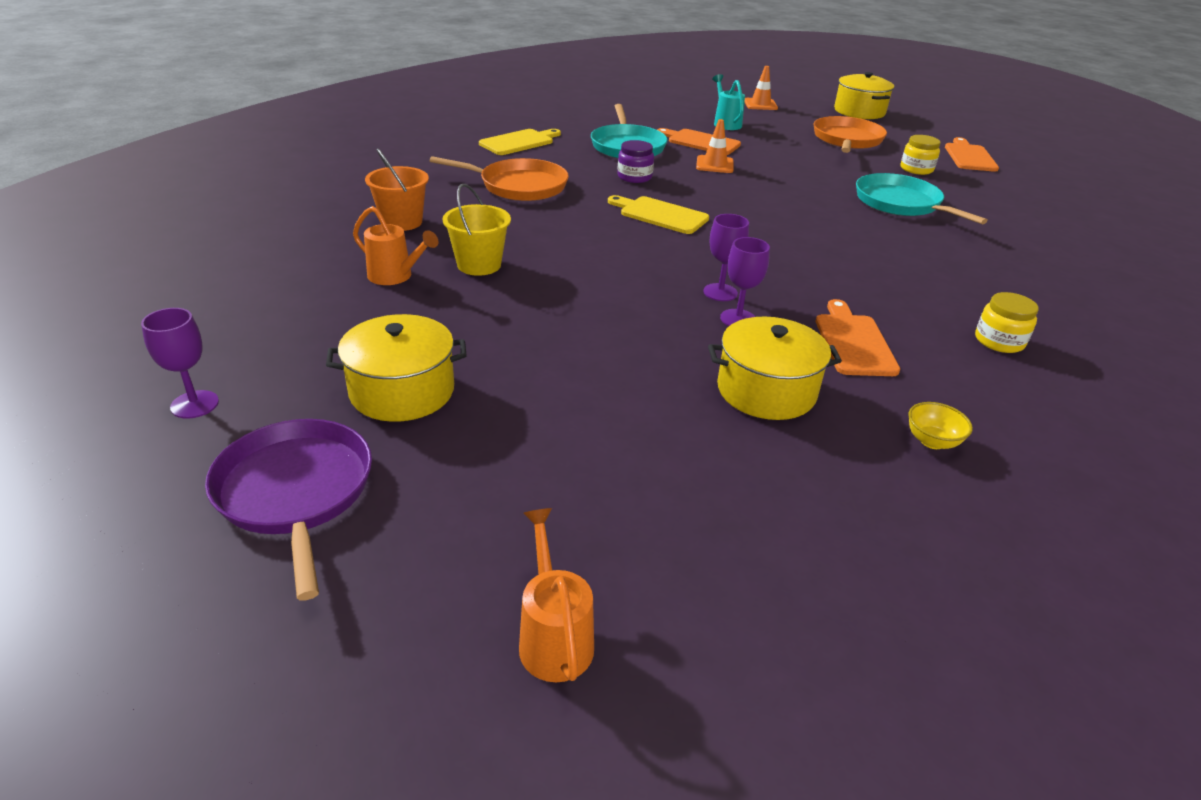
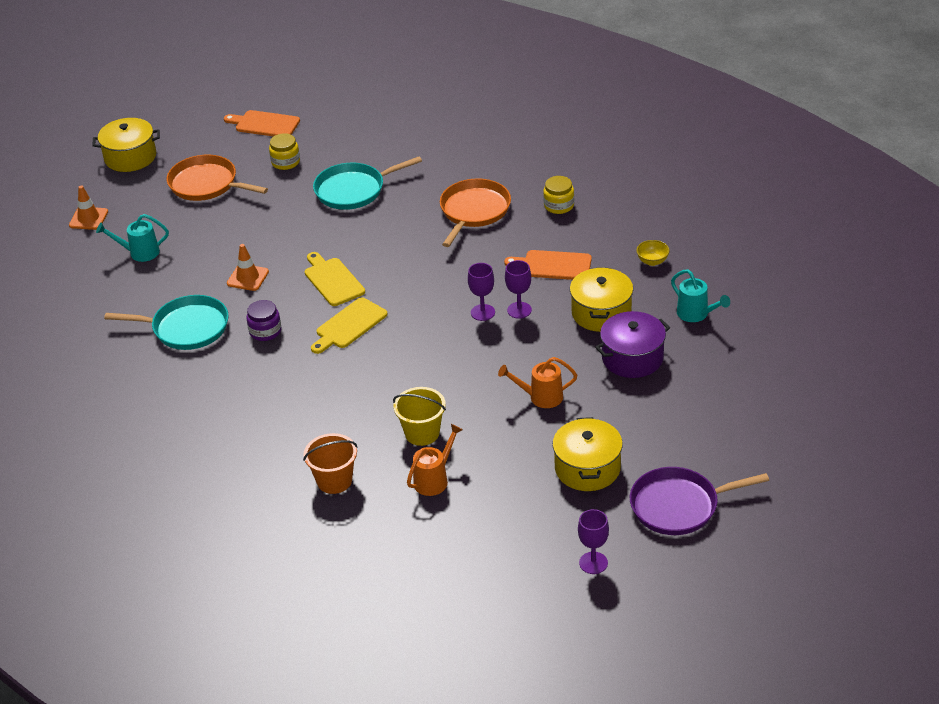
camera: 75 degrees left, 5 degrees up
orange pan [430,156,569,201] -> orange pan moved to [440,179,511,247]
yellow cutting board [479,129,561,155] -> yellow cutting board moved to [305,252,365,306]
orange watering can [519,508,594,682] -> orange watering can moved to [498,357,577,408]
orange cutting board [657,128,741,155] -> none
none -> purple pot [595,311,670,378]
none -> turquoise watering can [671,270,730,322]

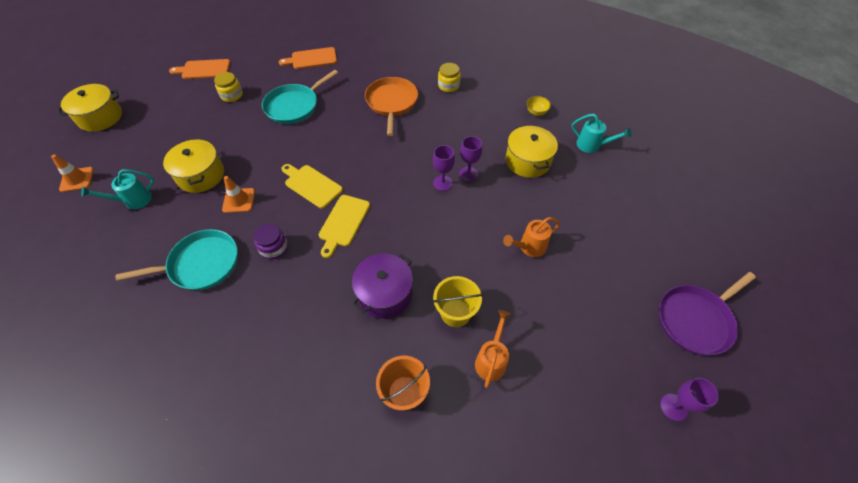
camera: 25 degrees left, 15 degrees up
orange pan [167,155,268,201] -> none
orange cutting board [504,250,592,280] -> orange cutting board moved to [279,47,337,69]
yellow pot [552,417,623,491] -> yellow pot moved to [163,139,224,193]
purple pot [595,311,670,378] -> purple pot moved to [352,254,413,318]

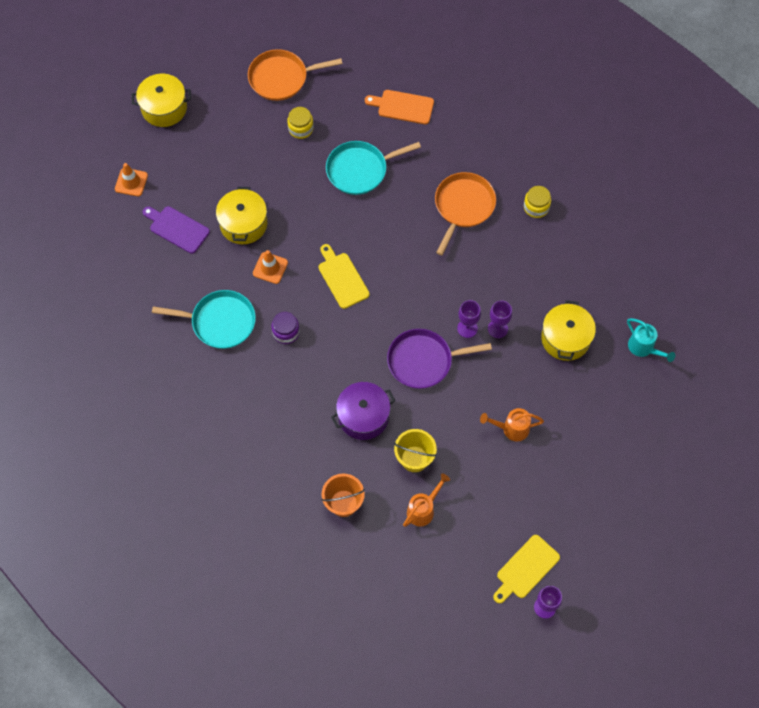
camera: 25 degrees right, 10 degrees up
turquoise watering can [81,169,154,209] -> purple cutting board [143,206,210,254]
orange cutting board [169,59,230,79] -> orange pan [248,49,342,101]
yellow cutting board [319,195,370,258] -> yellow cutting board moved to [493,535,560,603]
yellow bowl [527,96,551,116] -> none
purple pan [659,272,756,355] -> purple pan moved to [387,329,492,389]

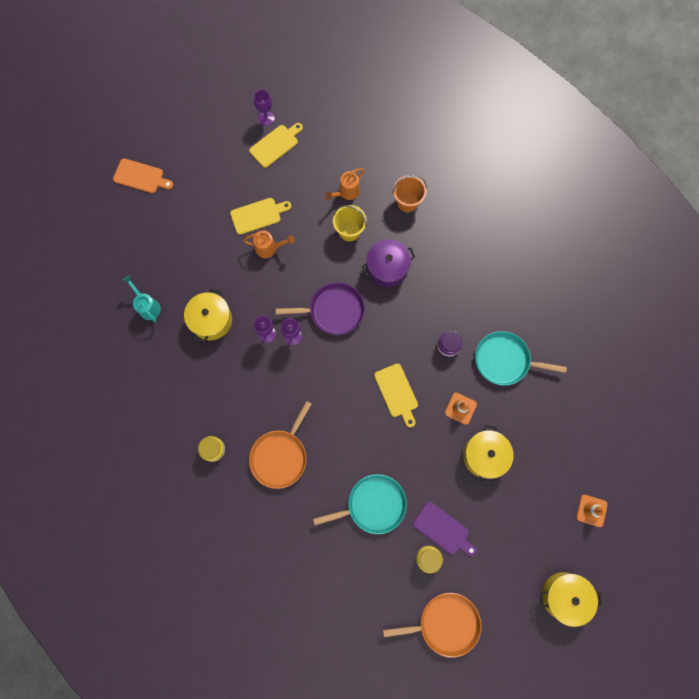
camera: 175 degrees left, 10 degrees up
purple cutting board [143,206,210,254] -> purple cutting board moved to [413,502,477,556]
orange cutting board [365,90,434,124] -> orange cutting board moved to [113,158,173,193]
none -> yellow cutting board [230,198,291,235]

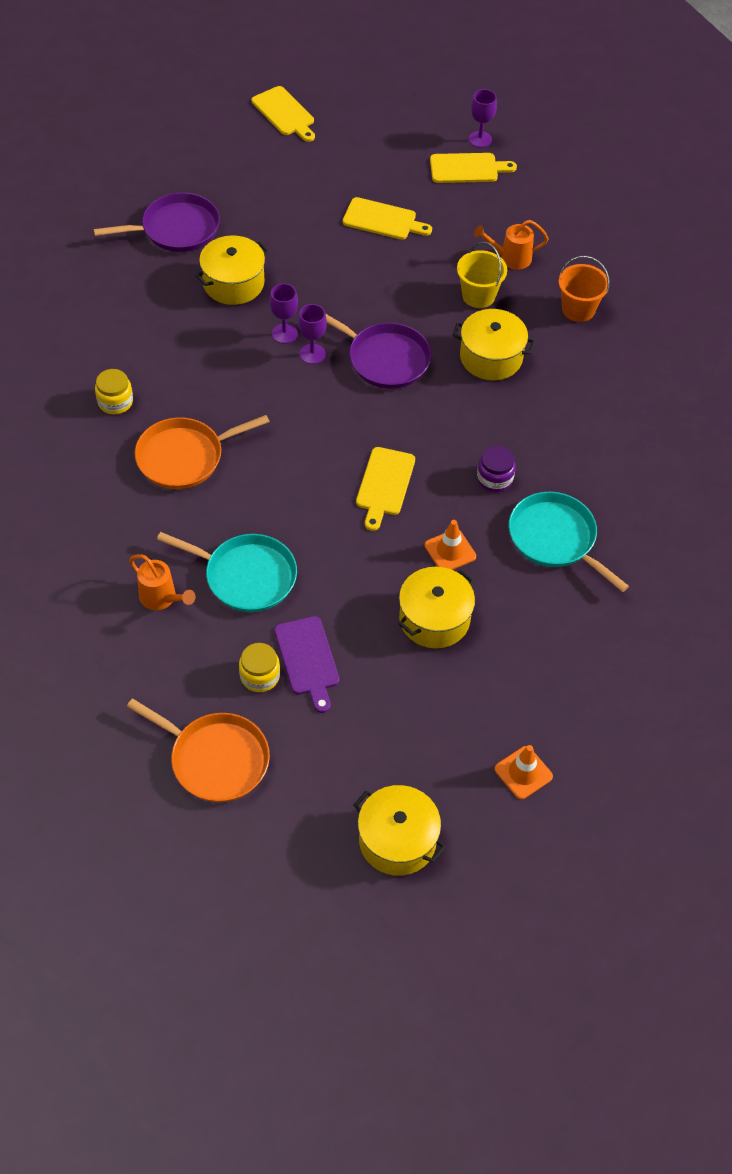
camera: 35 degrees right, 20 degrees down
orange cutting board [113,158,173,193] -> yellow cutting board [252,86,315,142]
turquoise watering can [123,275,161,322] -> purple pan [94,193,220,252]
orange watering can [243,230,295,258] -> orange watering can moved to [129,554,196,610]
purple pot [362,239,415,287] -> yellow pot [453,309,535,380]

